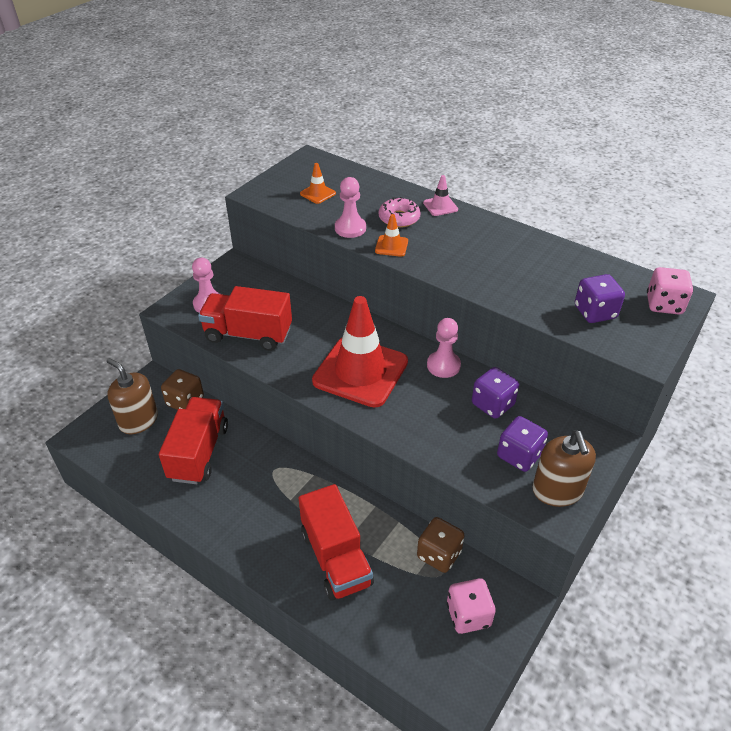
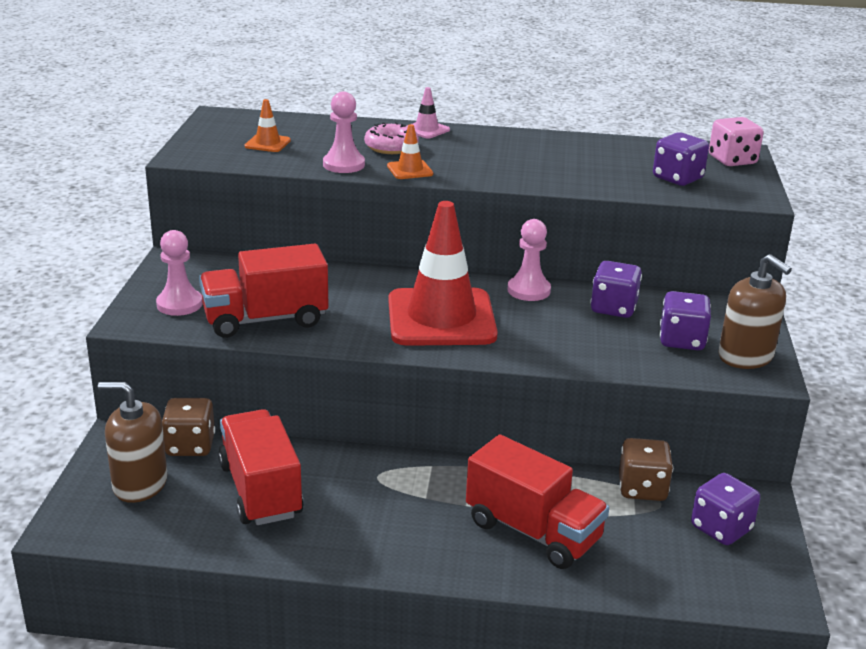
camera: 30 degrees left, 15 degrees down
pink dice [447,578,496,634] -> purple dice [691,473,760,545]

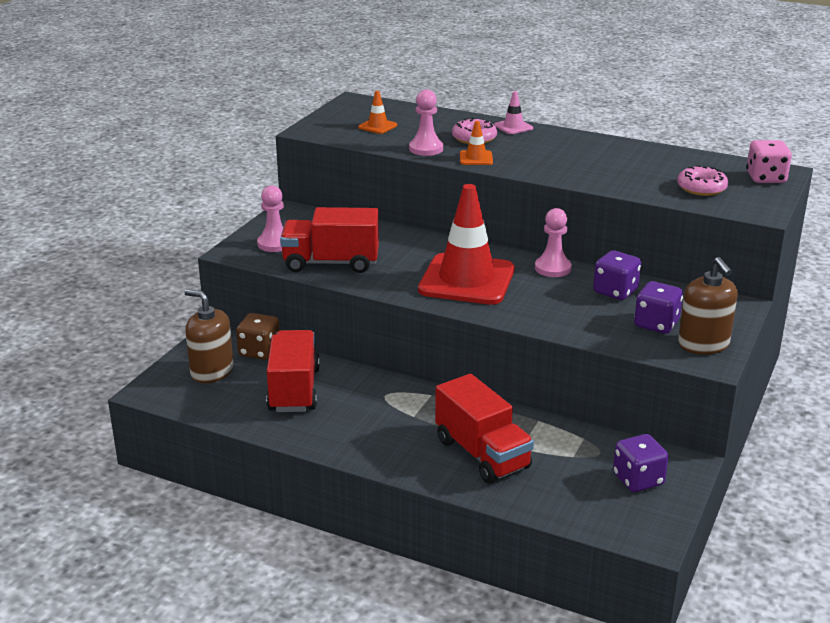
camera: 20 degrees right, 0 degrees up
brown dice [619,438,673,501] -> none
purple dice [653,132,709,186] -> pink donut [677,165,728,196]

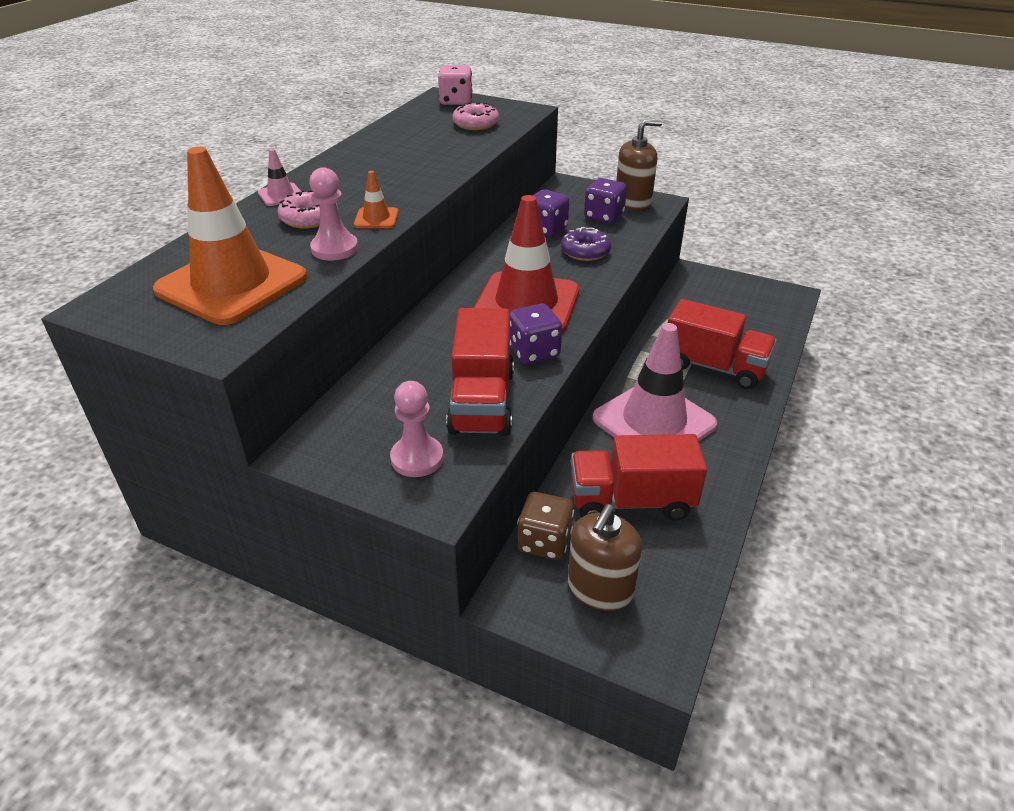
camera: 90 degrees left, 10 degrees up
orange traffic cone [358,91,397,134] -> orange traffic cone [153,147,307,325], size x2.45
red truck [435,374,534,484] -> red truck turned 60 degrees clockwise [668,299,777,389]
pink pawn [535,208,572,277] -> none
purple dice [613,434,669,492] -> purple dice moved to [510,304,562,364]
none -> purple donut [561,227,611,261]
none -> pink traffic cone [593,323,717,441]

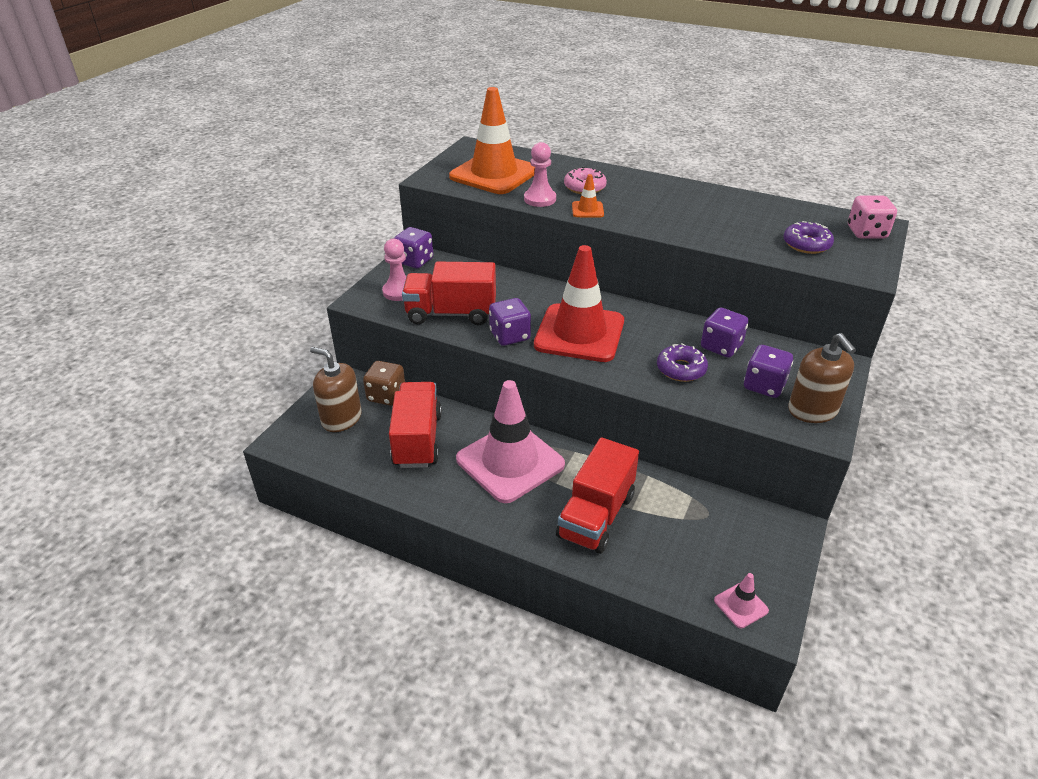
camera: 90 degrees right, 0 degrees up
pink traffic cone [258,149,301,206] -> pink traffic cone moved to [714,573,769,629]
pink donut [452,102,499,130] -> purple donut [783,221,834,254]
none -> purple dice [394,227,433,268]

